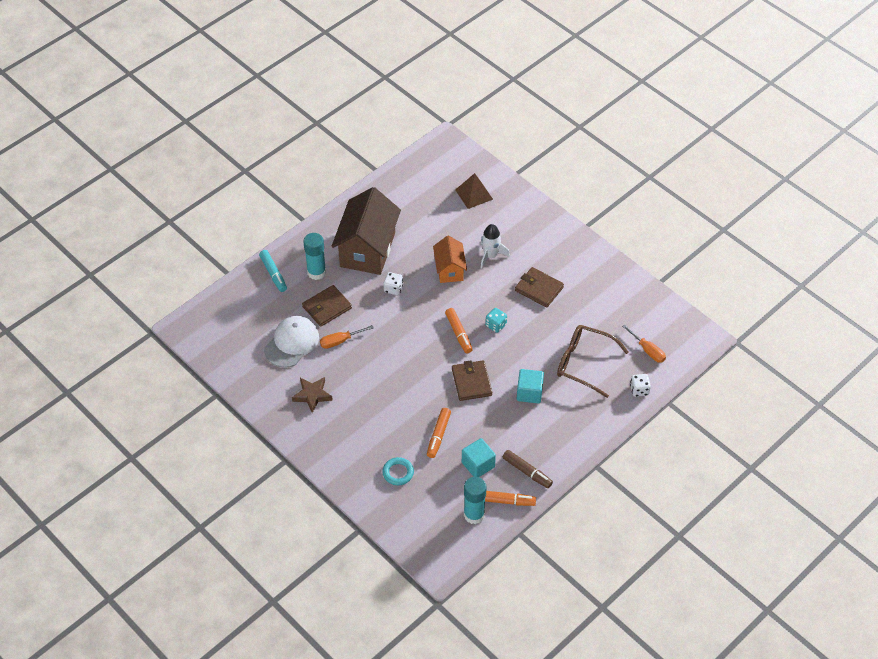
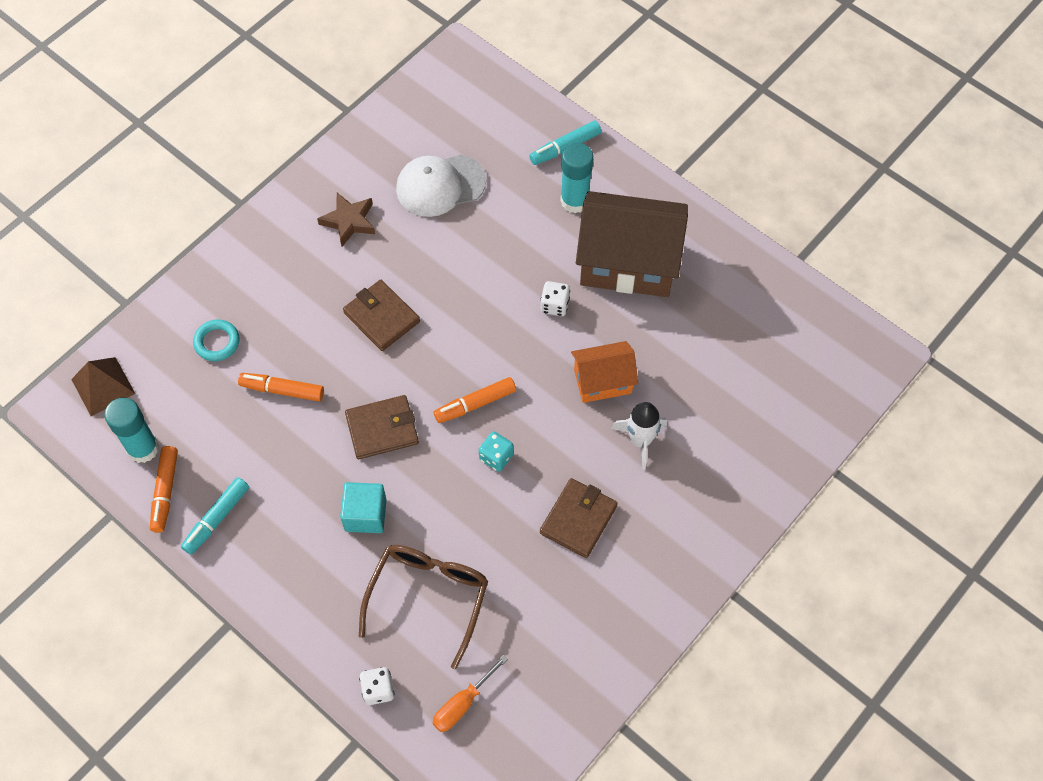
camera: 85 degrees right, 10 degrees up
white cap [264,316,319,368] -> white cap turned 135 degrees clockwise [396,155,486,217]
brown wallet [302,285,352,327] -> brown wallet moved to [343,280,420,351]
orange screwdriver [320,325,374,349] -> none
brown pyramid [455,173,493,209] -> brown pyramid moved to [71,357,135,416]
turquoise cube [462,438,496,477] -> none
brown marker [503,450,553,488] -> turquoise marker [181,477,249,555]

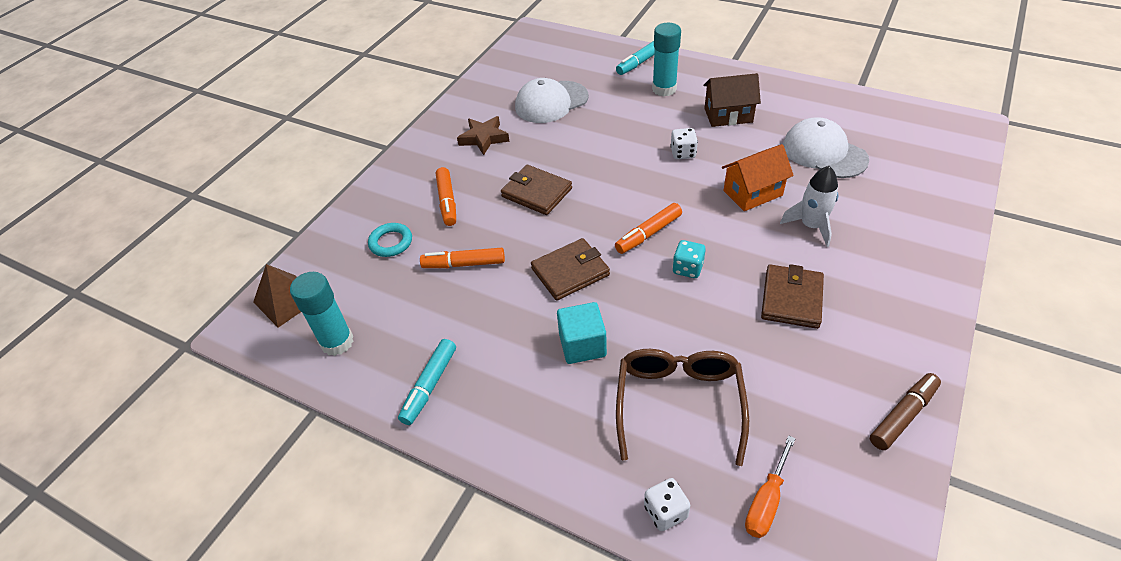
camera: 10 degrees left, 15 degrees down
orange marker [150,446,178,532] -> orange marker moved to [436,167,456,226]
brown house [576,191,688,297] -> brown house [703,73,761,127], size x0.55
none -> white cap [783,117,869,178]
none -> brown marker [870,373,941,450]

